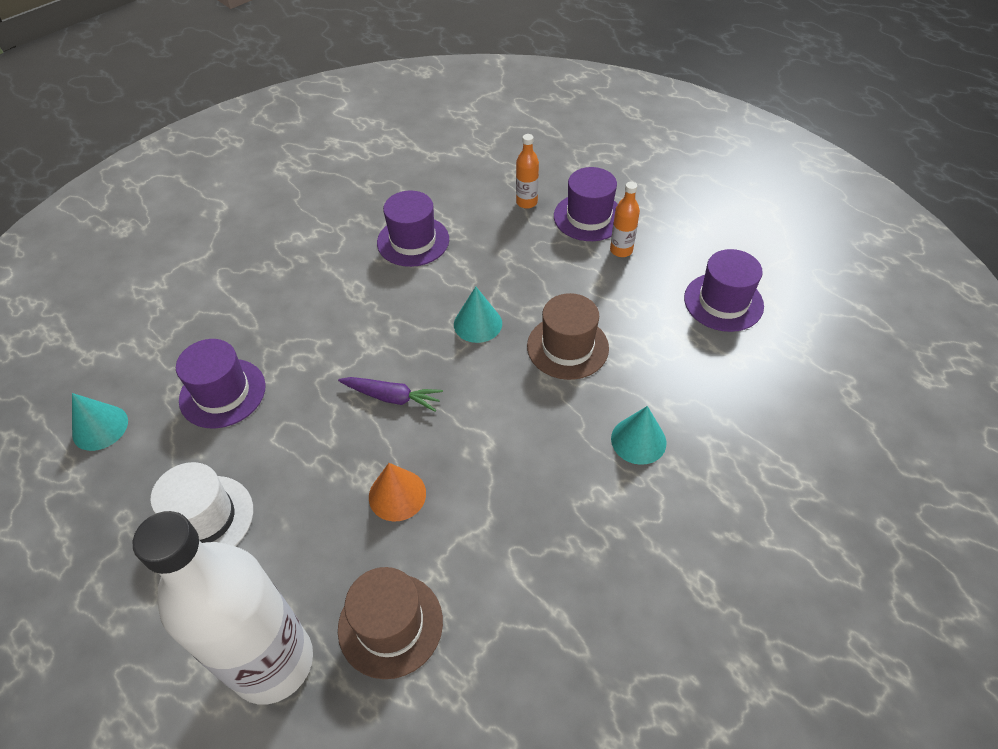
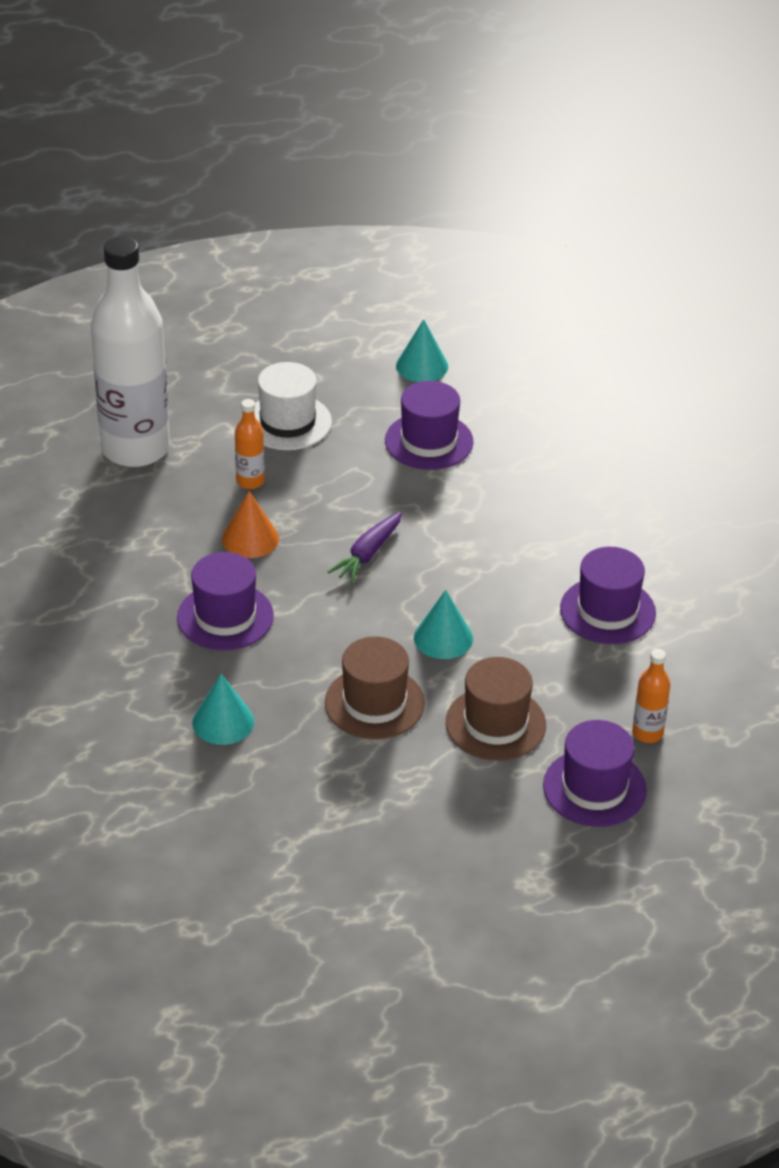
camera: 105 degrees right, 10 degrees down
brown hat [338,567,443,679] -> brown hat moved to [446,657,546,761]
orange bottle [610,182,640,257] -> orange bottle moved to [235,399,265,489]
purple hat [684,249,764,332] -> purple hat moved to [177,552,274,650]

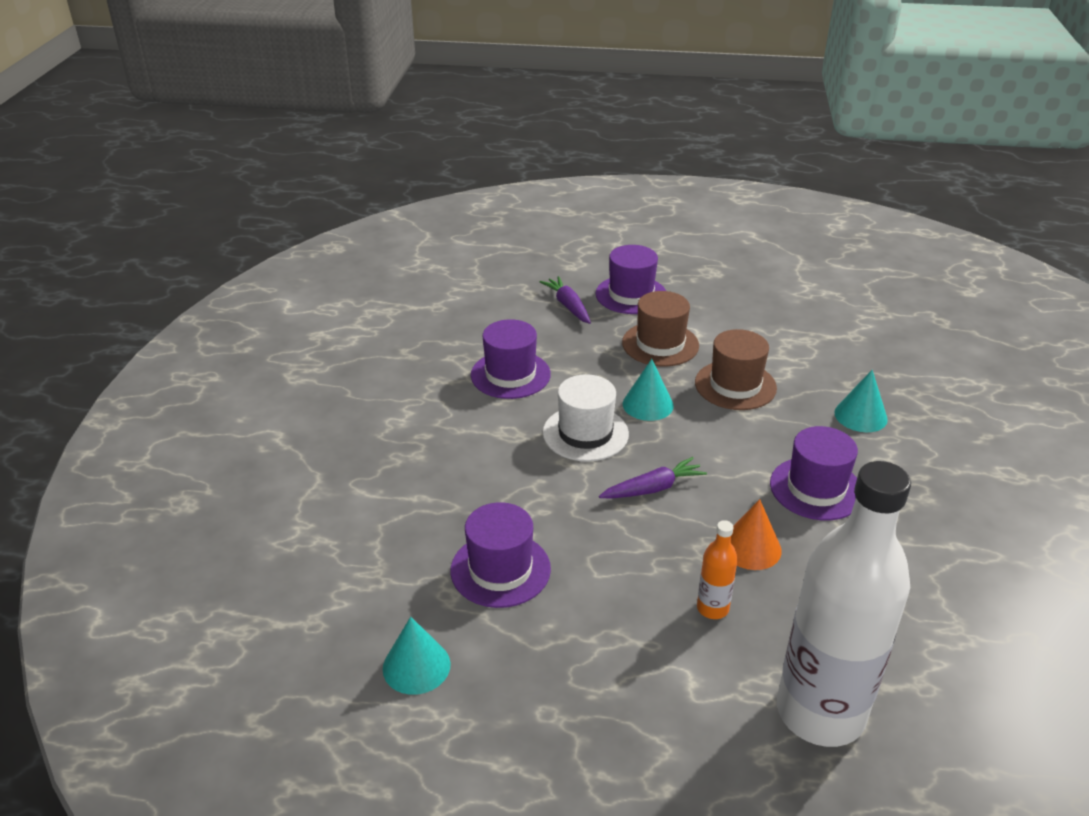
camera: 145 degrees left, 5 degrees down
white hat [254,362,332,450] -> white hat moved to [543,374,629,462]
orange bottle [632,649,671,743] -> purple carrot [540,276,591,324]

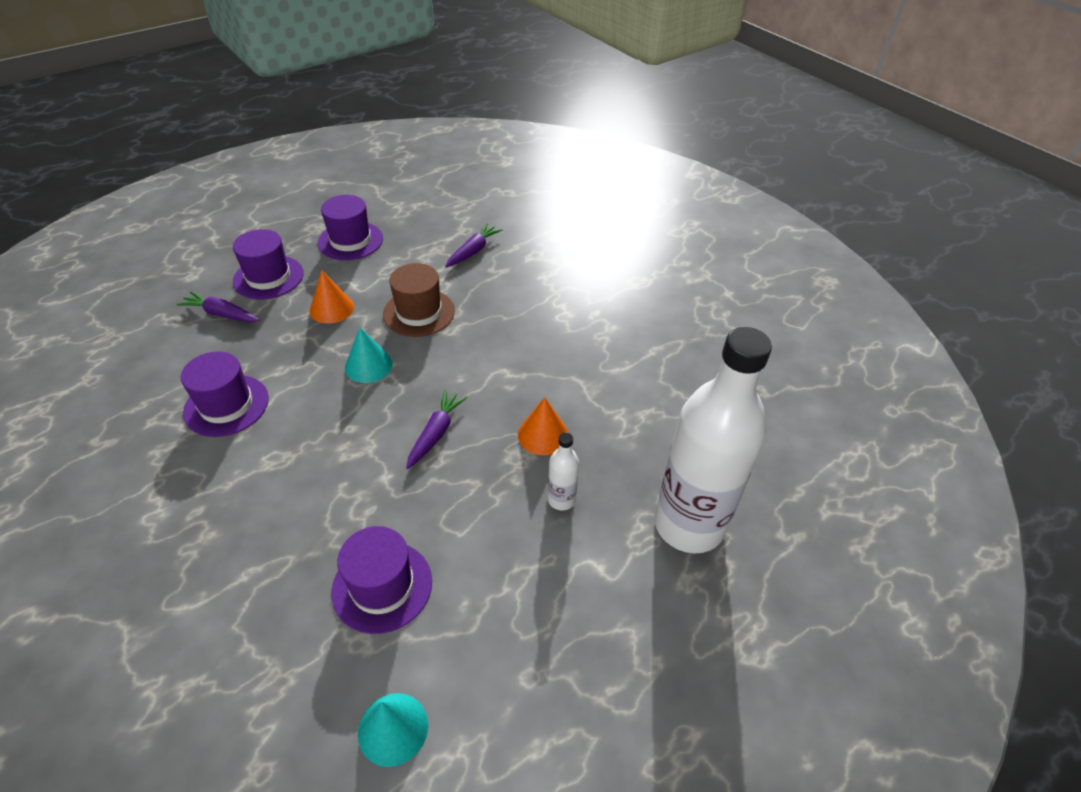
camera: 45 degrees left, 10 degrees up
white hat [543,374,629,462] -> none
brown hat [622,291,699,367] -> orange cone [310,270,354,324]
orange bottle [697,520,738,619] -> white bottle [548,432,579,510]
purple hat [770,426,858,521] -> purple hat moved to [318,195,383,260]
turquoise cone [835,370,888,432] -> none
none -> purple carrot [445,223,503,267]

